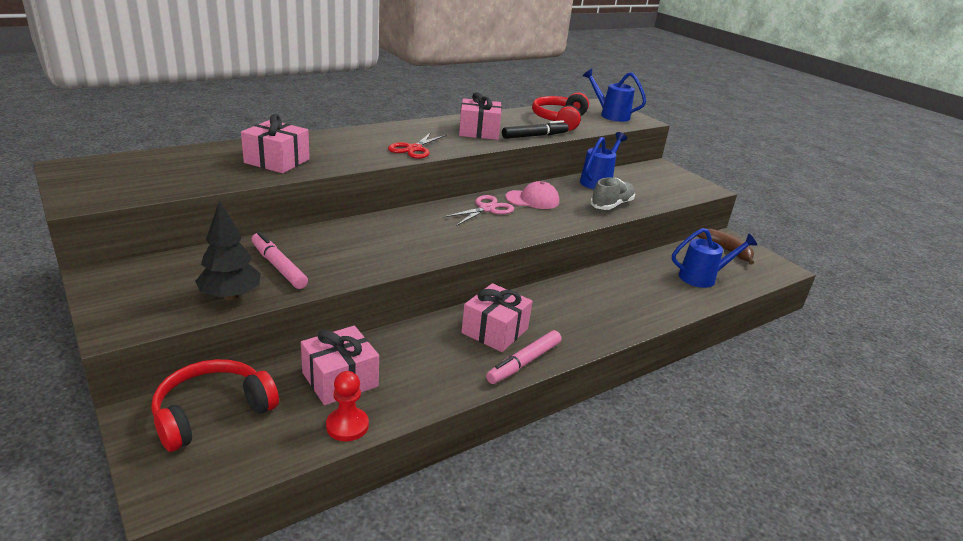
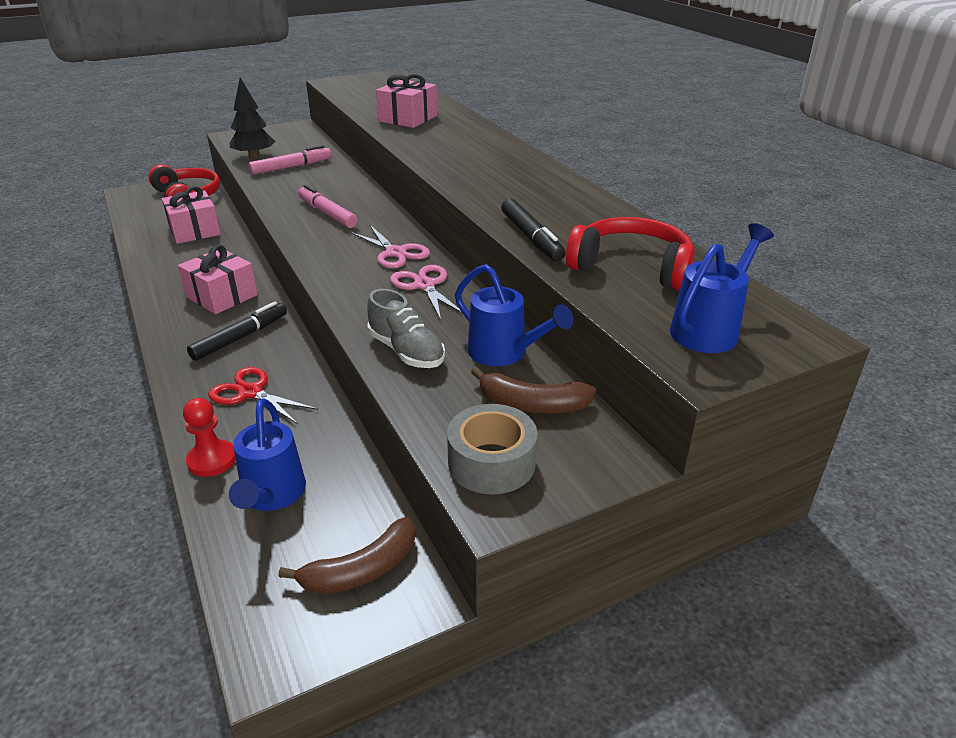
camera: 100 degrees right, 5 degrees up
red pawn [326,371,369,441] -> red pawn moved to [183,398,236,477]
red scissors [388,132,447,159] -> red scissors moved to [208,367,318,424]
pink gift [459,92,502,140] -> none
pink marker [486,330,561,384] -> pink marker moved to [298,185,358,228]
pink cap [505,181,559,209] -> pink scissors [390,265,463,320]
none -> black marker [187,302,287,361]
none -> grey tape [447,404,537,494]
none -> brown banana [471,367,596,413]

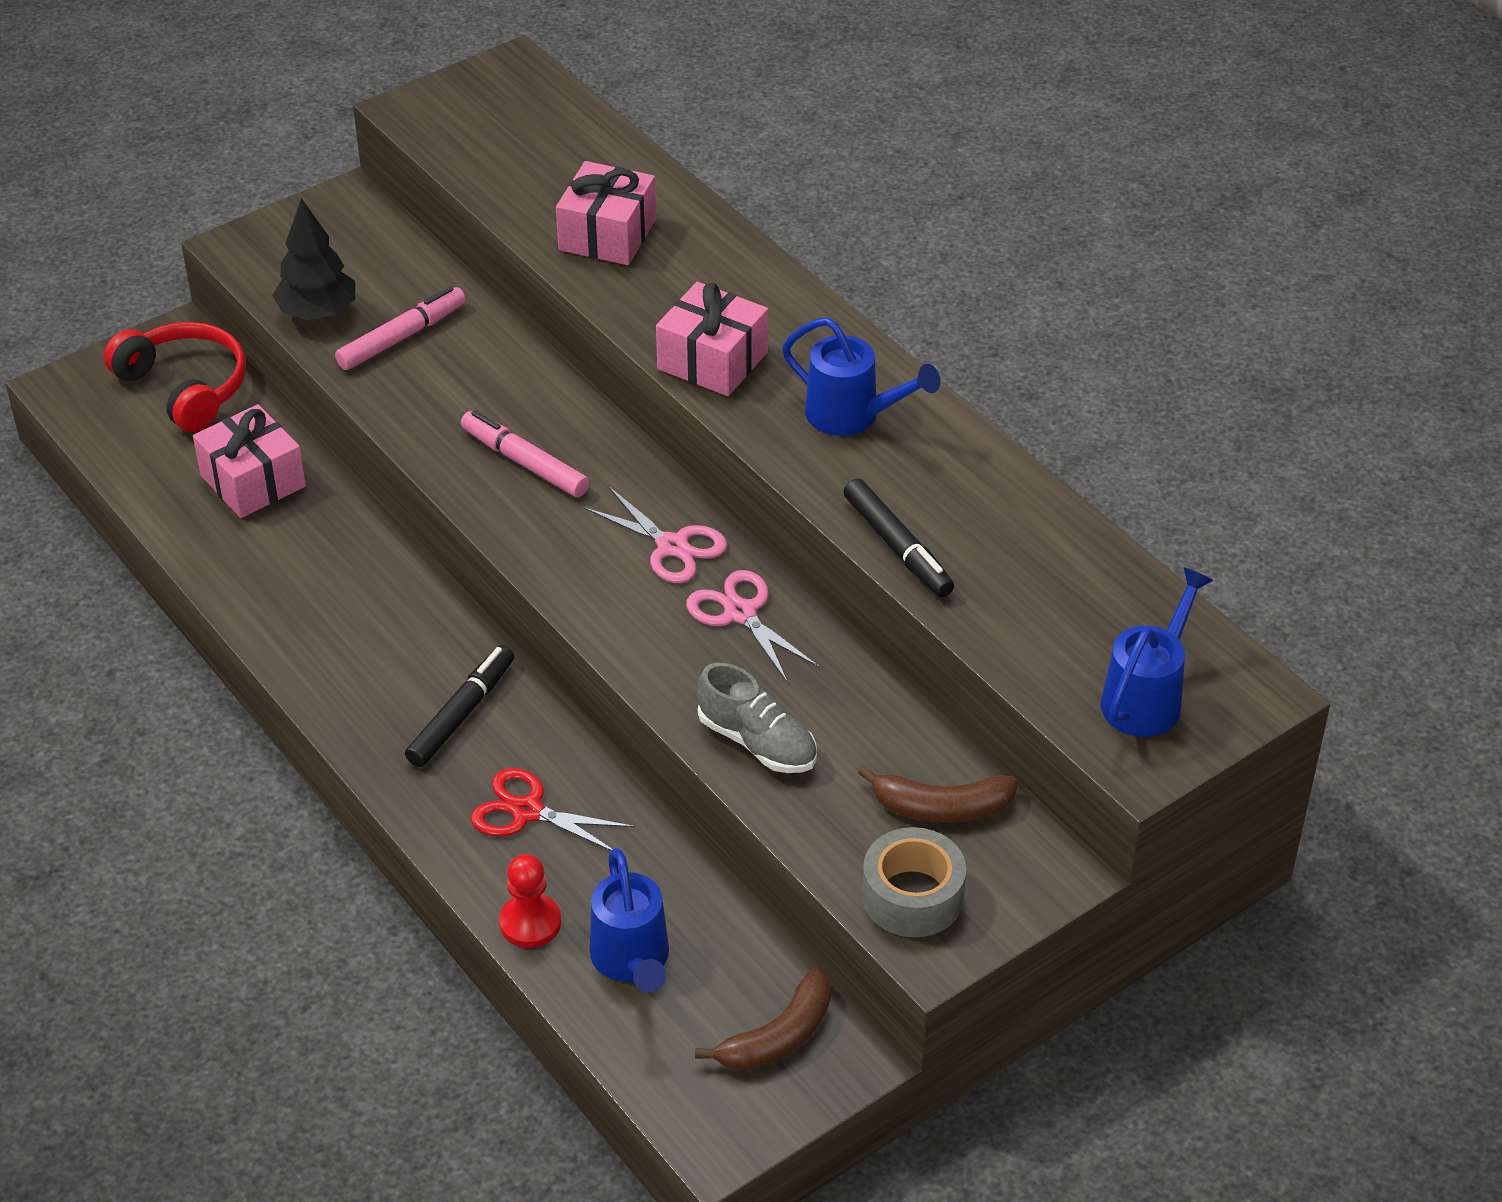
camera: 10 degrees left, 10 degrees up
pink gift [178,245,258,314] -> pink gift moved to [656,282,768,396]
blue watering can [455,264,573,366] -> blue watering can moved to [782,317,940,436]
red headphones [566,217,695,290] -> none

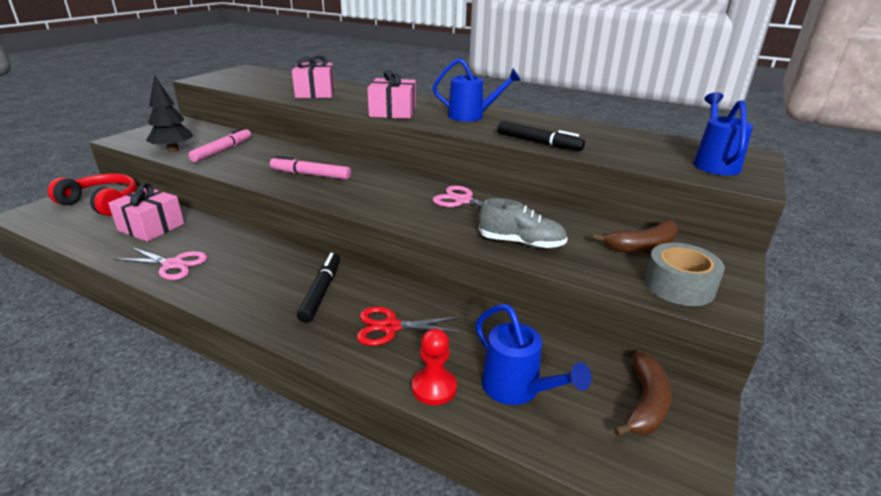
camera: 25 degrees left, 15 degrees down
pink scissors [584,487,727,583] -> pink scissors moved to [115,247,208,280]

